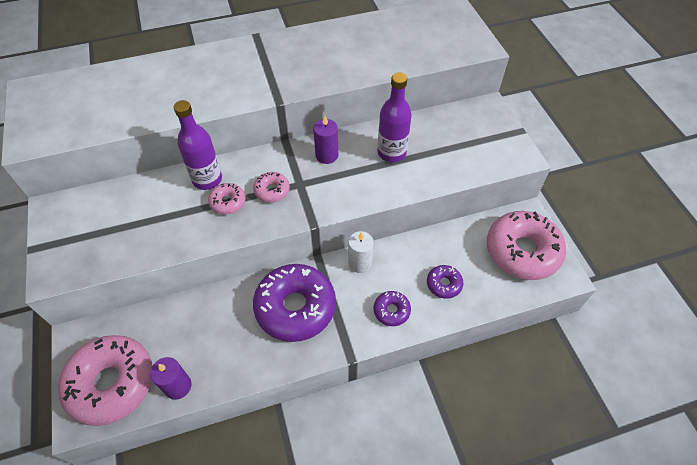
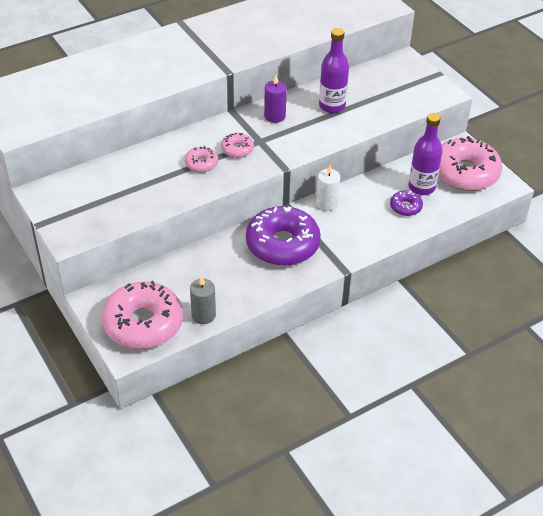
camera: 15 degrees left, 10 degrees down
purple candle [150,357,191,400] -> grey candle [190,276,216,324]
purple bottle [174,100,222,190] -> purple bottle moved to [409,113,443,195]
purple donut [374,291,411,326] -> none

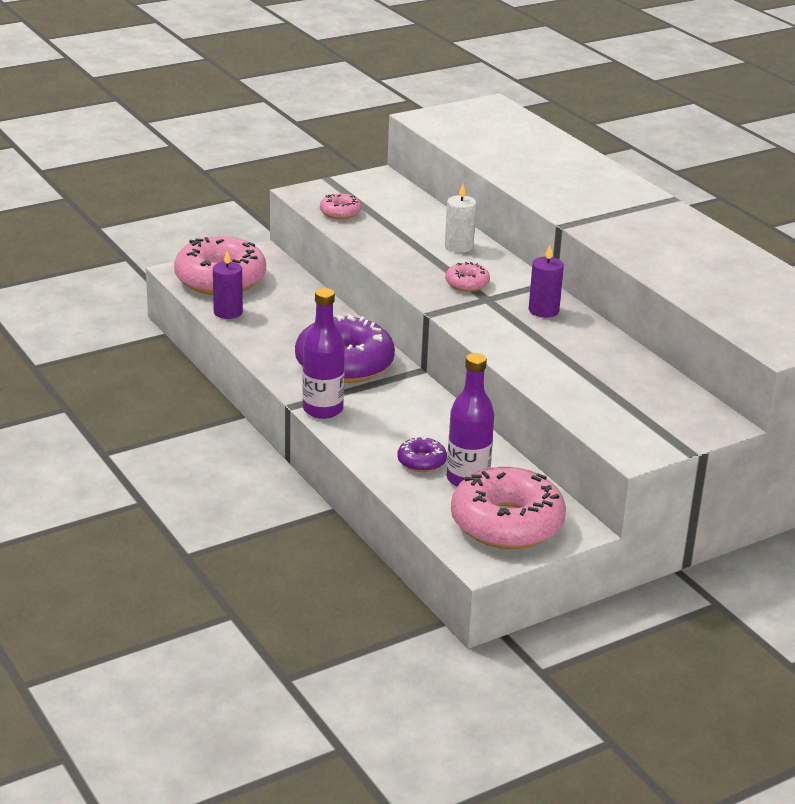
camera: 90 degrees right, 15 degrees down
pink donut [185,146,218,172] -> pink donut moved to [320,193,361,219]
grey candle [190,276,216,324] -> purple candle [213,251,243,319]
white candle [316,165,340,211] -> white candle moved to [445,184,476,252]
purple bottle [319,28,349,113] -> purple bottle moved to [302,288,345,419]

